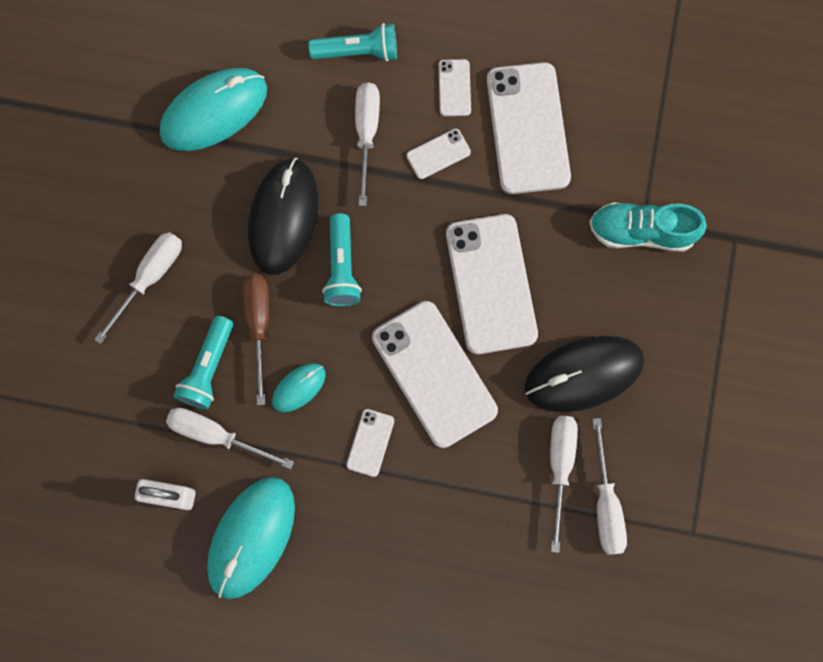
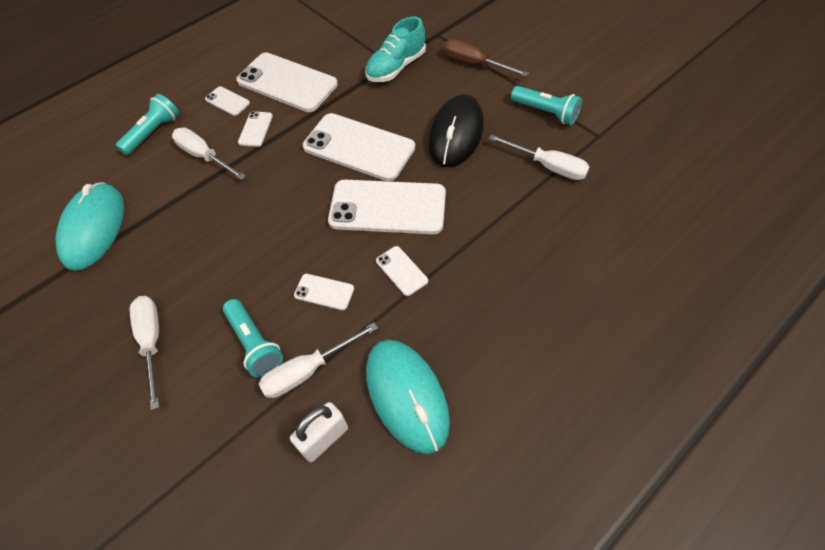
camera: 50 degrees left, 20 degrees down
brown screwdriver [243,274,269,405] -> brown screwdriver moved to [444,39,529,77]
black mouse [248,158,318,275] -> none
turquoise mouse [272,363,326,412] -> white phone [294,274,354,310]
turquoise flashlight [322,213,362,306] -> turquoise flashlight moved to [511,86,582,125]
white screwdriver [550,416,578,553] -> none

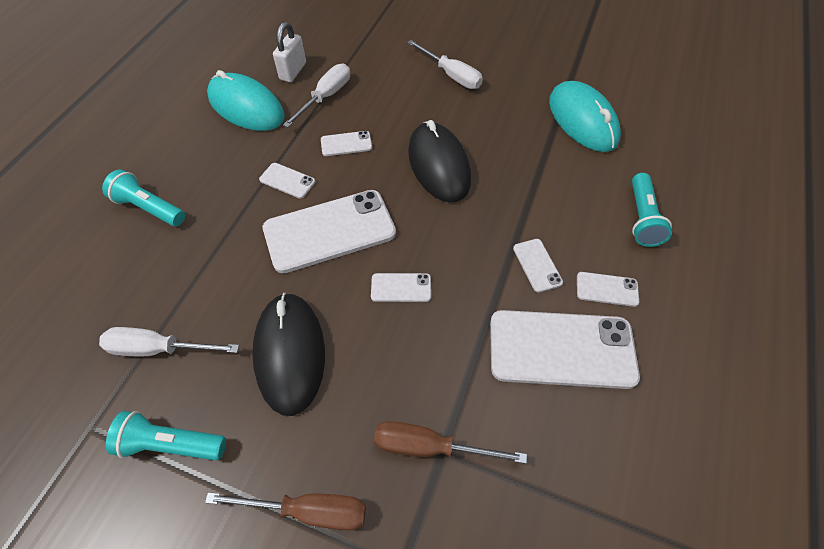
camera: 150 degrees right, 0 degrees up
white screwdriver [172,127,246,180] -> none
turquoise flashlight [223,299,283,377] -> turquoise flashlight moved to [102,170,185,226]
white phone [303,113,415,181] -> white phone [371,273,431,302], size x0.45
turquoise shoe [365,17,426,82] -> brown screwdriver [374,421,527,464]
none -> black mouse [408,120,471,202]

